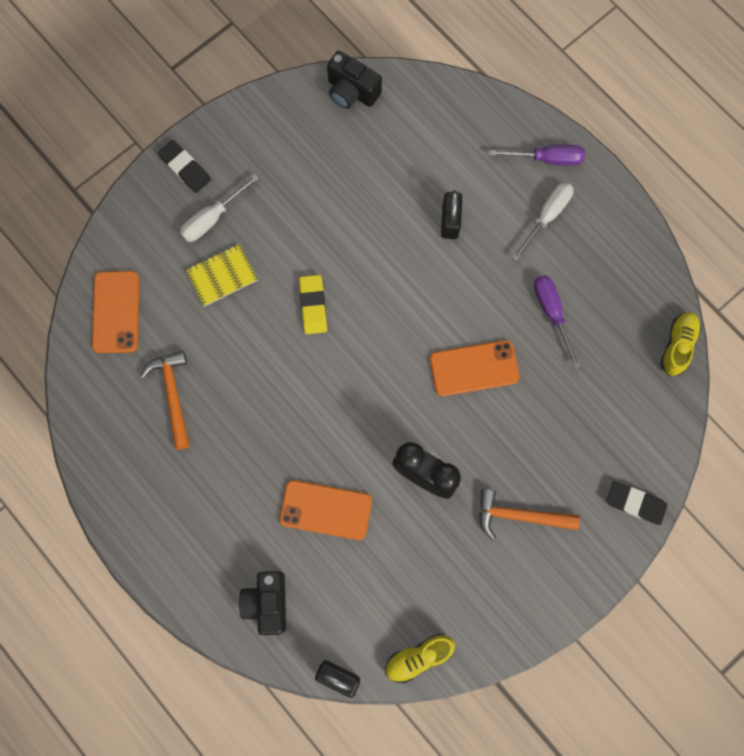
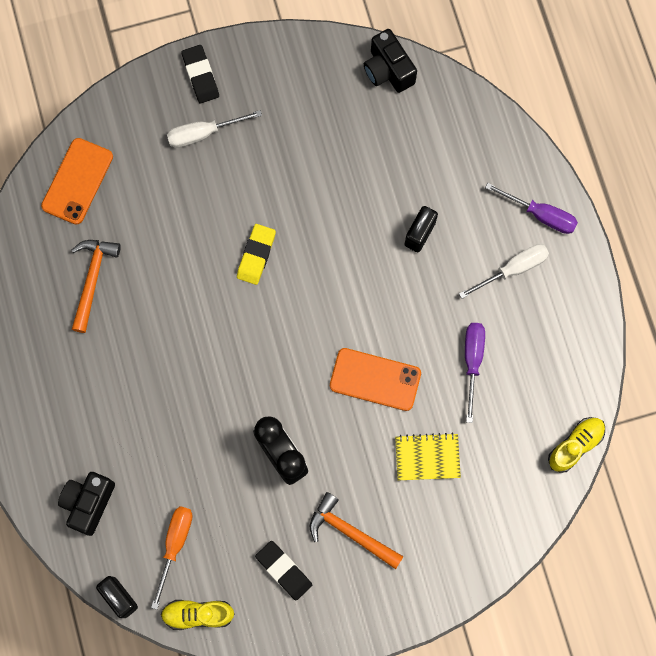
camera: 25 degrees right, 0 degrees up
yellow notebook [185,244,258,307] -> yellow notebook moved to [395,433,461,480]
orange phone [279,480,372,540] -> none
black eraser [606,481,667,525] -> black eraser moved to [255,541,312,601]
none -> orange screwdriver [151,506,193,609]

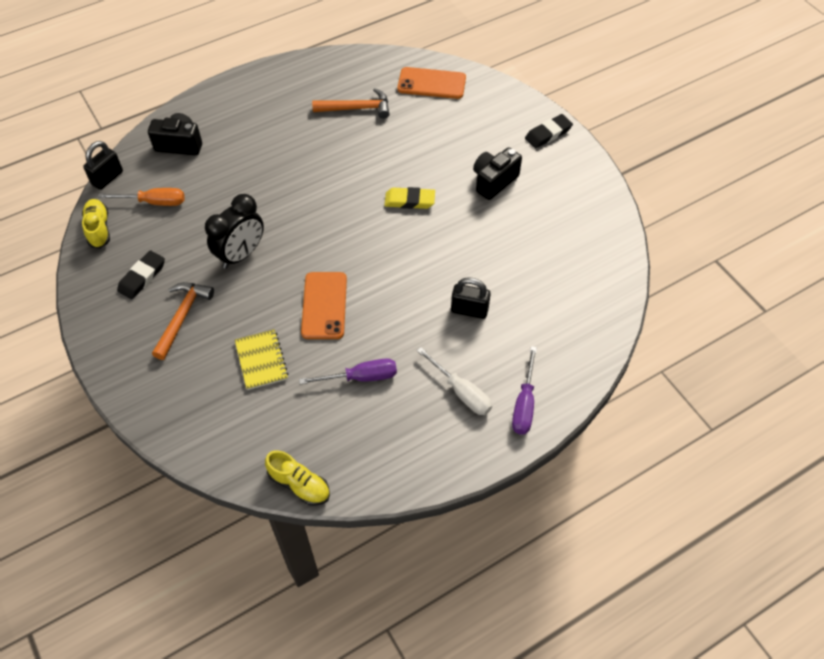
camera: 75 degrees right, 20 degrees down
white screwdriver [167,110,262,148] -> none
black camera [364,29,417,93] -> black camera moved to [473,147,522,200]

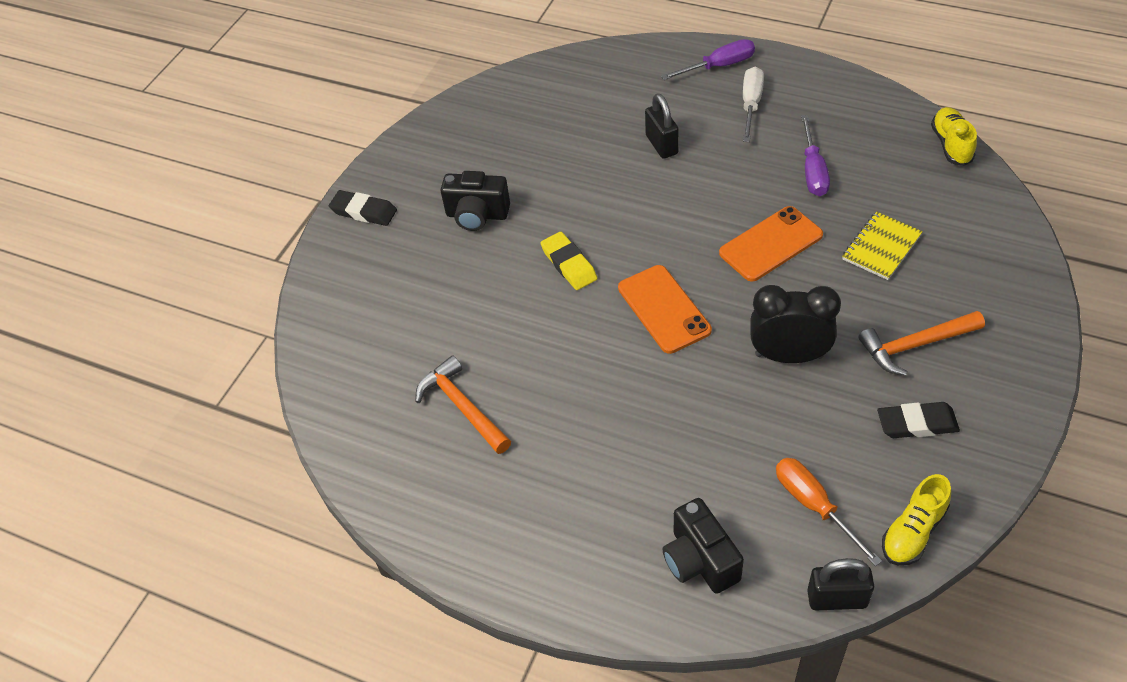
camera: 120 degrees left, 5 degrees down
purple screwdriver [299,359,397,384] -> purple screwdriver turned 135 degrees counterclockwise [801,115,830,196]
orange phone [398,67,466,99] -> orange phone moved to [618,265,712,354]

